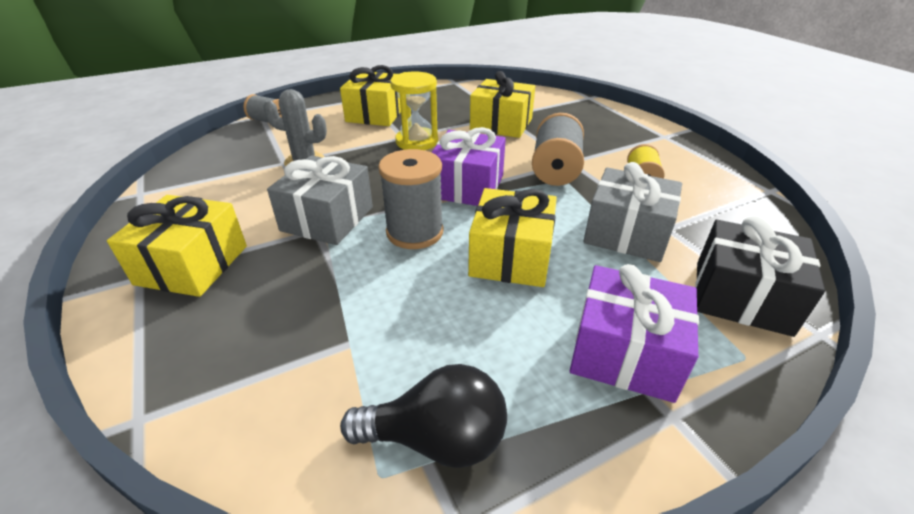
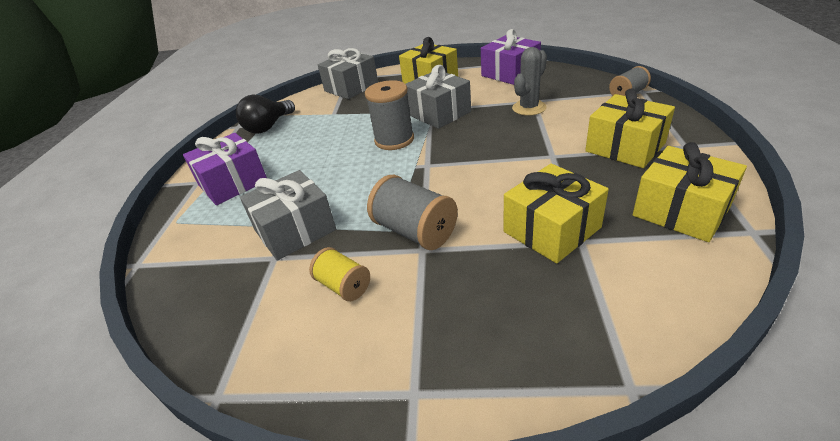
camera: 125 degrees right, 0 degrees up
yellow hourglass [390,71,438,150] -> none
purple gift [432,127,506,206] -> purple gift moved to [481,29,541,85]
yellow gift [468,188,557,287] -> yellow gift moved to [633,142,747,242]
black gift [695,216,825,337] -> none
none -> grey gift [318,48,378,99]

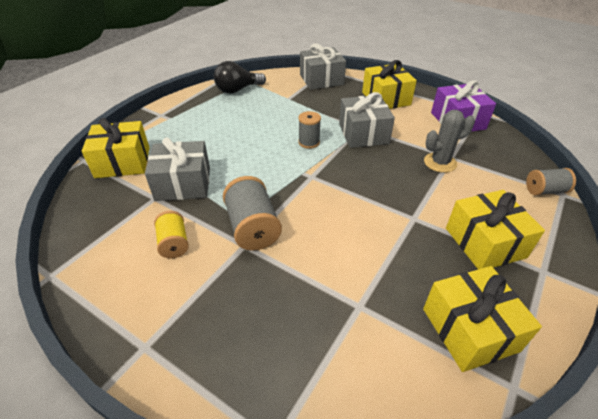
camera: 25 degrees right, 5 degrees up
purple gift [183,133,267,205] -> none
grey spool [365,80,414,150] -> grey spool [298,111,321,149], size x0.62
yellow gift [504,163,609,263] -> yellow gift moved to [82,118,150,178]

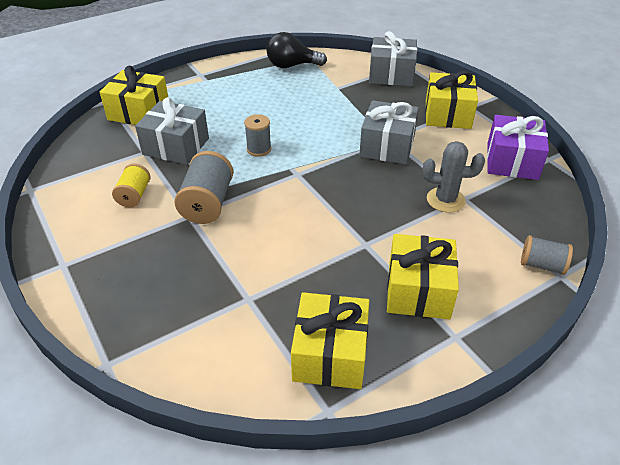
camera: 25 degrees right, 0 degrees up
grey spool [298,111,321,149] -> grey spool moved to [244,114,271,157]

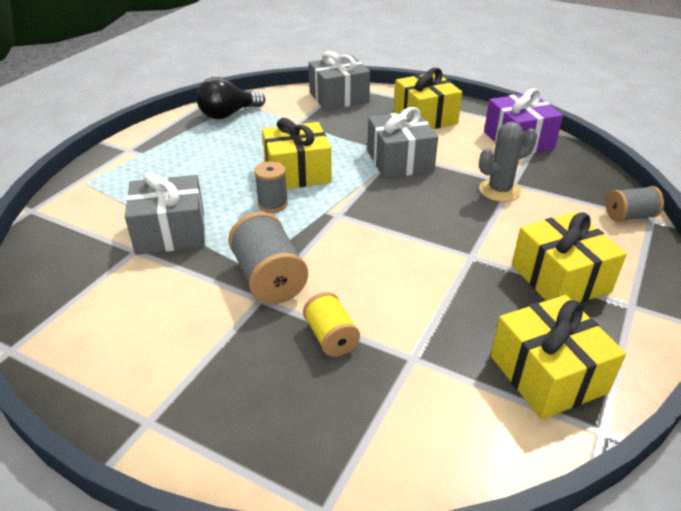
camera: 30 degrees left, 5 degrees down
yellow gift [100,66,168,125] -> yellow gift moved to [262,118,332,189]
yellow spool [112,163,151,208] -> yellow spool moved to [303,292,360,357]

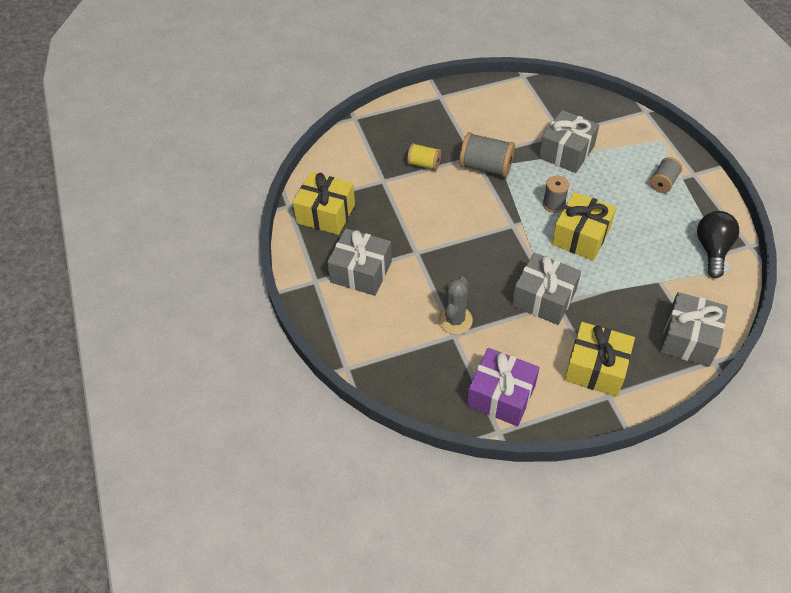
camera: 135 degrees right, 15 degrees up
yellow gift [512,212,627,303] -> grey gift [327,229,392,296]
grey spool [606,186,664,222] -> grey spool moved to [650,157,682,193]

